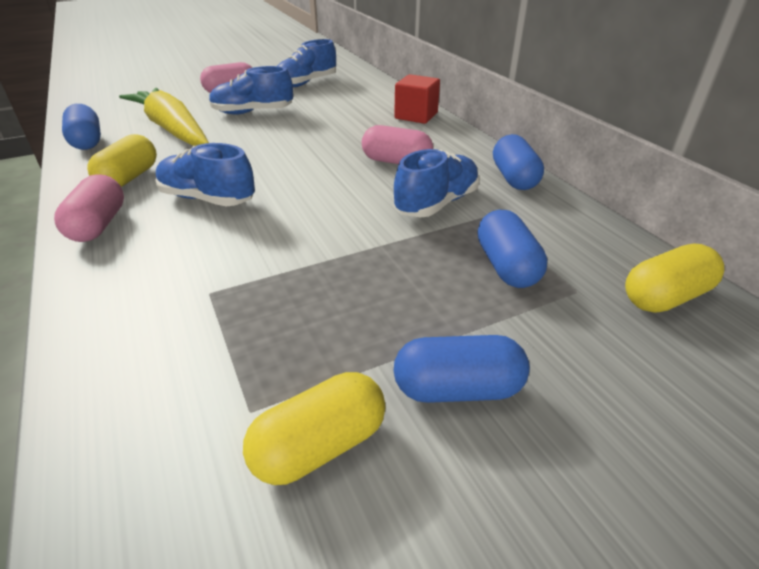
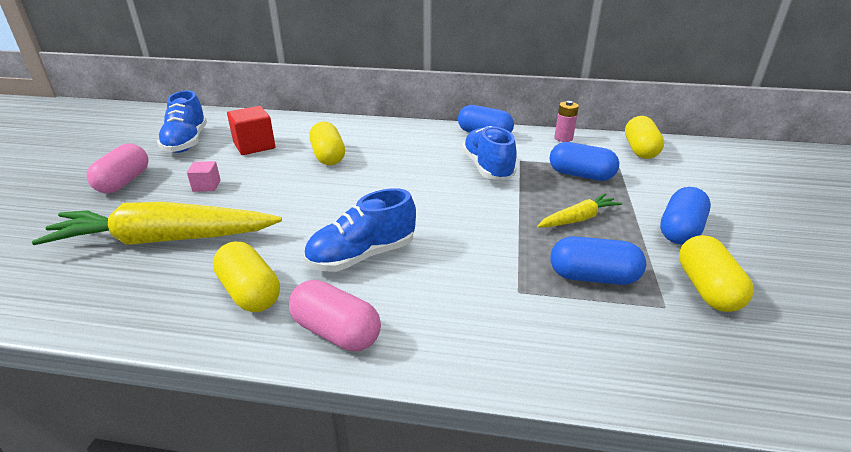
camera: 55 degrees left, 5 degrees down
blue capsule [62,104,101,150] -> blue capsule moved to [550,236,646,285]
blue shoe [209,66,293,115] -> pink cube [187,161,221,192]
pink capsule [362,125,433,164] -> none
red cube [394,74,440,124] -> red cube moved to [227,106,275,155]
none -> yellow capsule [309,122,345,165]
none -> yellow carrot [537,193,622,228]
none -> pink battery [554,101,579,142]

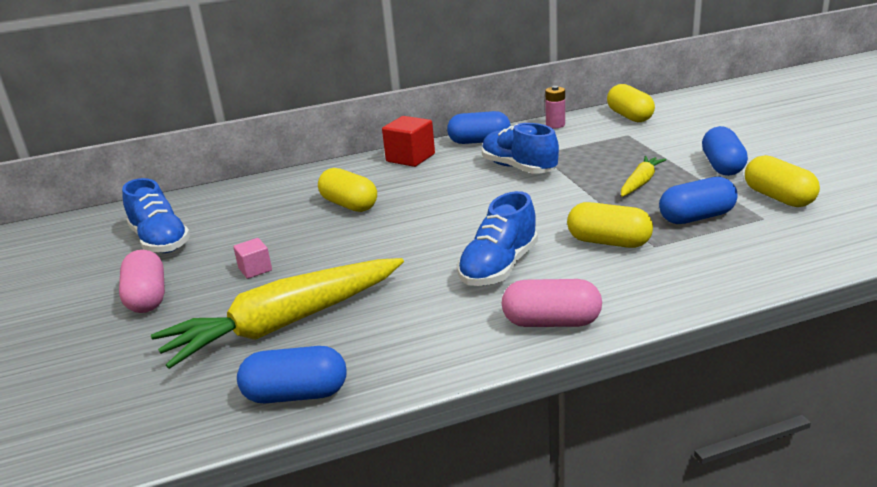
camera: 25 degrees left, 5 degrees down
yellow capsule [213,242,280,312] -> yellow capsule moved to [567,202,653,248]
red cube [227,106,275,155] -> red cube moved to [382,116,435,167]
blue capsule [549,142,619,181] -> blue capsule moved to [237,346,346,403]

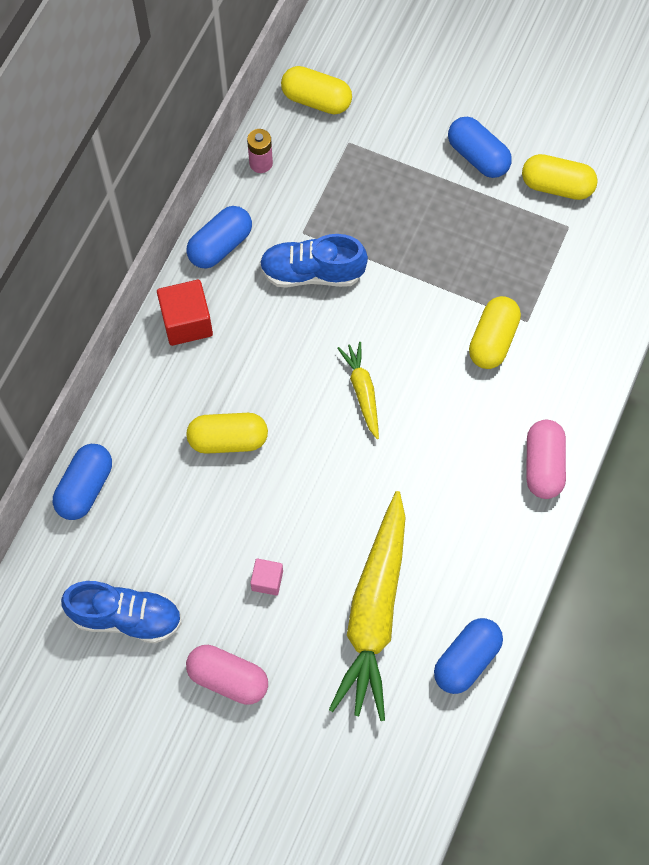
camera: 50 degrees left, 40 degrees up
blue shoe [457,191,538,286] -> none
pink capsule [501,279,602,327] -> pink capsule turned 45 degrees counterclockwise [526,420,566,499]
yellow capsule [567,202,653,248] -> yellow capsule turned 45 degrees counterclockwise [469,296,521,369]
yellow carrot [621,156,667,197] -> yellow carrot moved to [337,342,379,439]
blue capsule [659,177,738,224] -> blue capsule moved to [53,444,112,520]

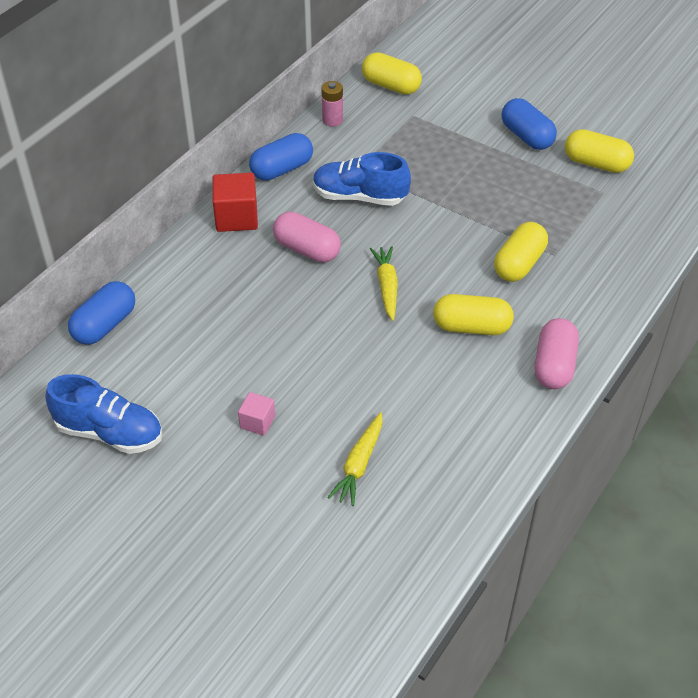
camera: 10 degrees right, 20 degrees down
yellow capsule [186,413,268,454] -> yellow capsule moved to [433,294,514,335]
pink capsule [186,645,268,705] -> pink capsule moved to [273,211,341,263]
yellow carrot [329,491,406,721] -> yellow carrot [327,412,383,506], size x0.48
blue capsule [434,618,503,694] -> none

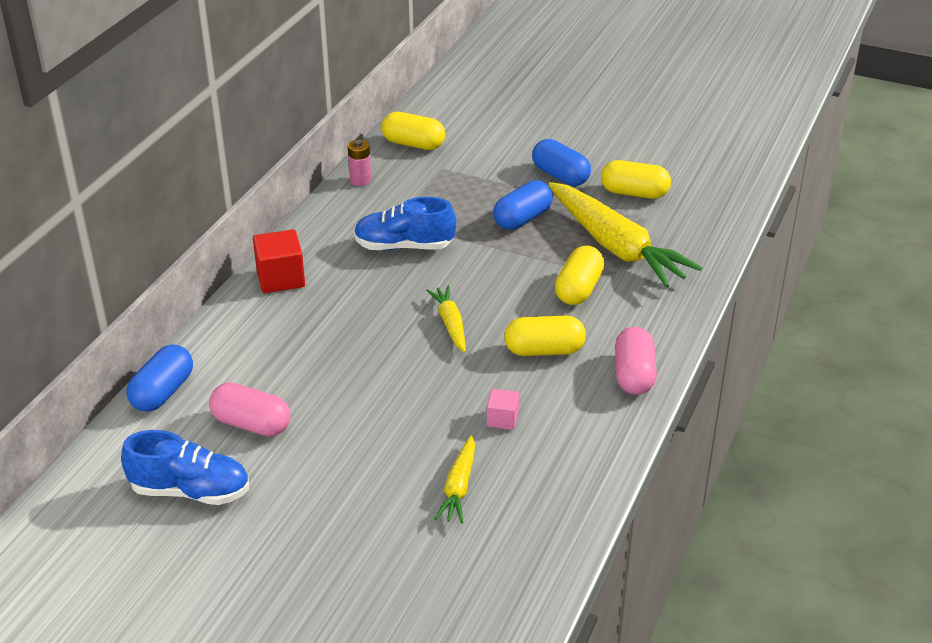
camera: 10 degrees left, 10 degrees down
pink cube [238,392,275,436] -> pink cube moved to [487,389,519,430]
blue capsule [249,133,313,181] -> blue capsule moved to [493,180,553,230]
pink capsule [273,211,341,263] -> pink capsule moved to [209,382,290,437]
none -> yellow carrot [548,182,702,288]

